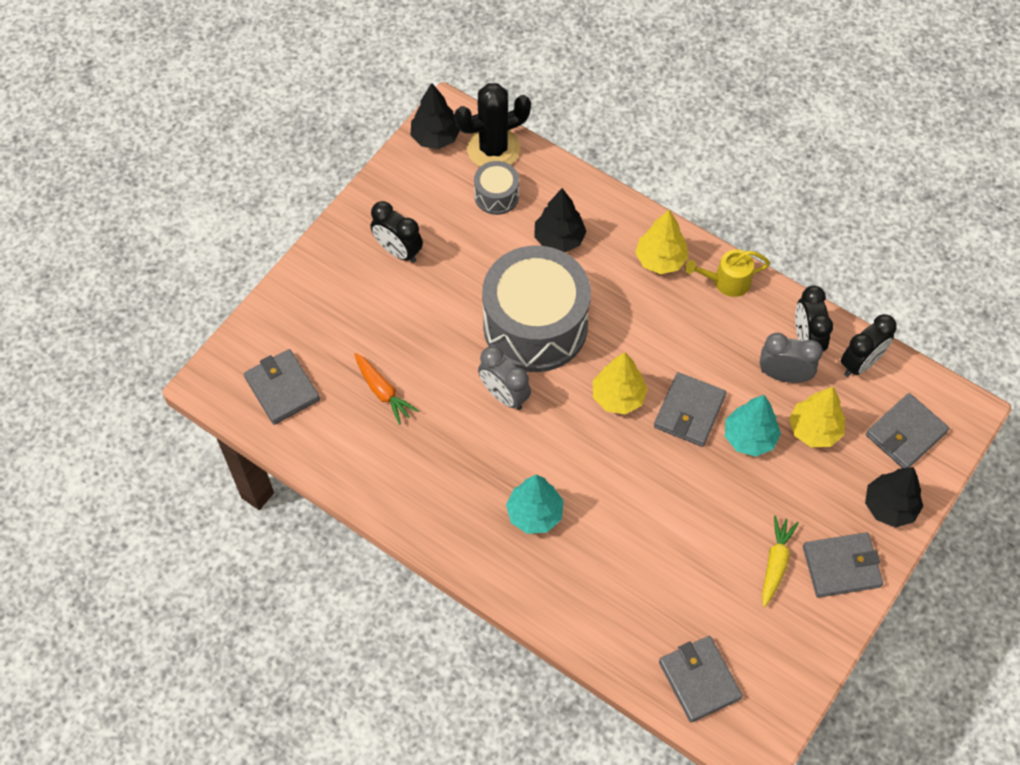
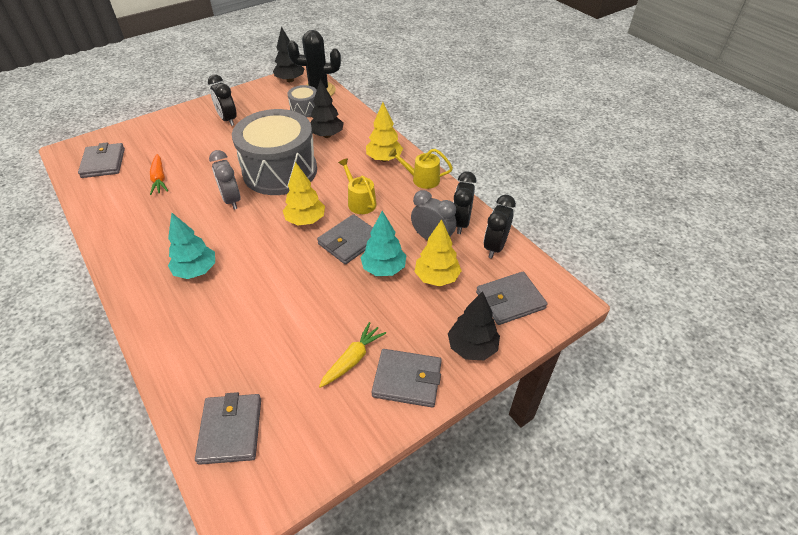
camera: 20 degrees right, 15 degrees down
black clock [841,314,897,377] -> black clock turned 135 degrees clockwise [484,195,516,258]
none -> yellow watering can [338,158,377,214]

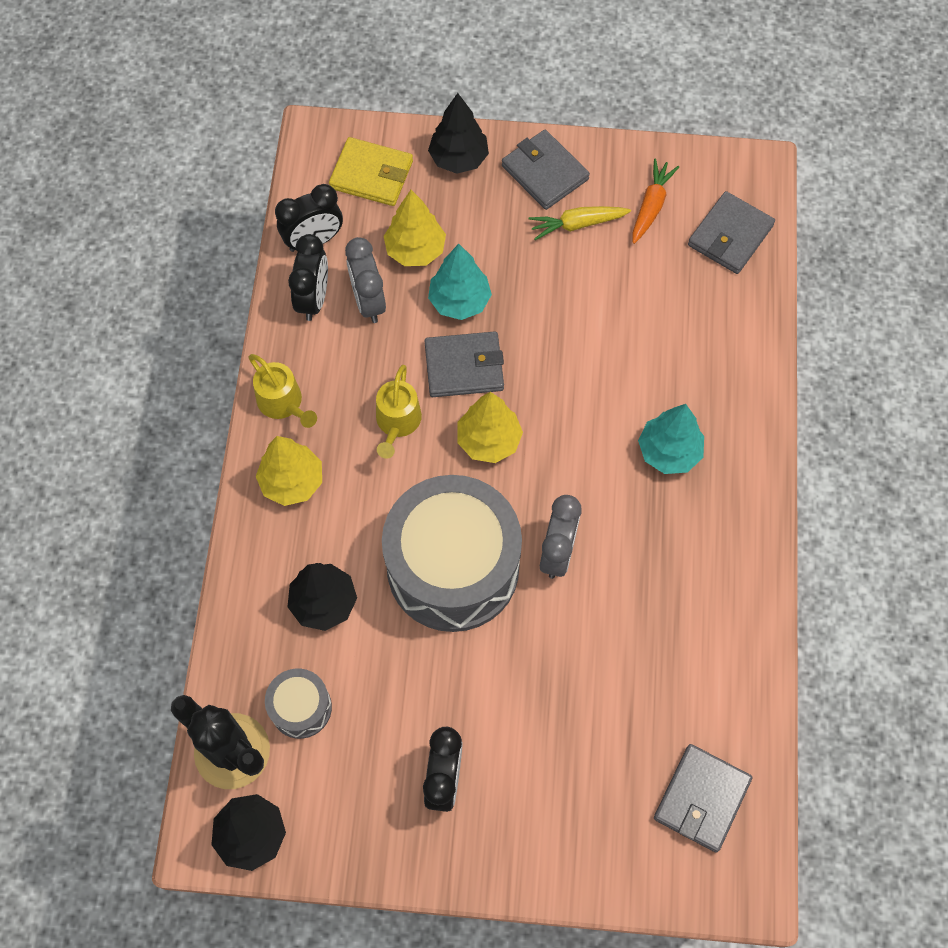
camera: 140 degrees left, 20 degrees up
orange carrot [150,154,168,195] -> orange carrot moved to [632,159,679,244]
black clock [453,171,476,234] -> black clock turned 45 degrees counterclockwise [288,234,328,321]
grey wallet [476,272,547,325] -> yellow wallet [329,137,413,206]

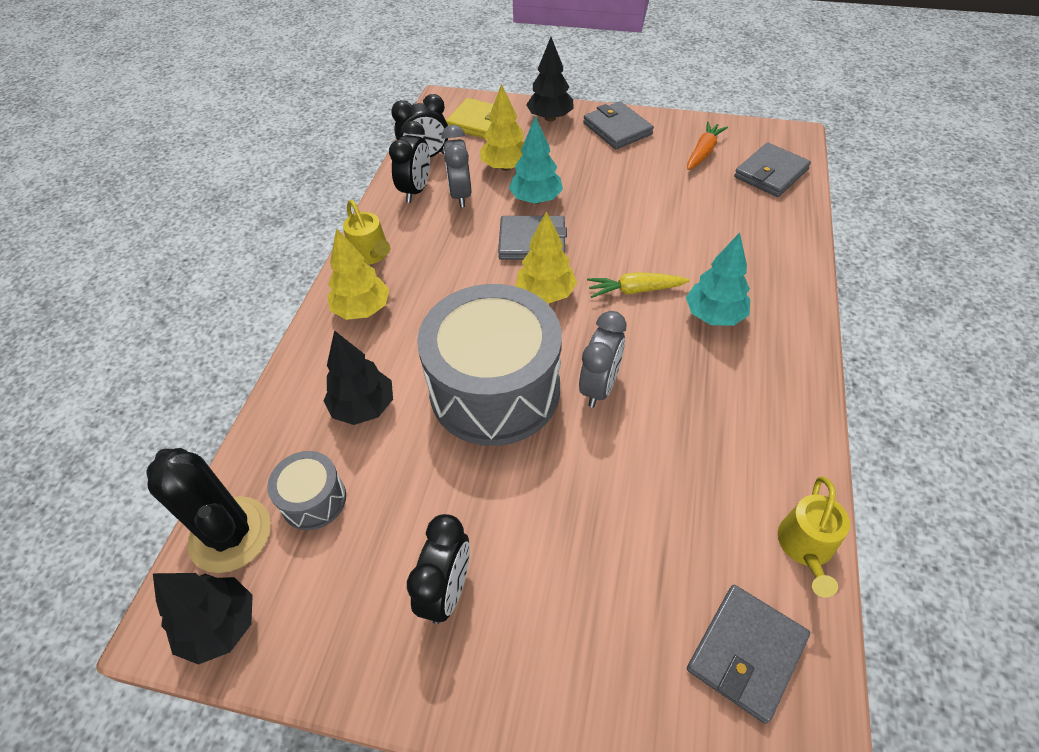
camera: 10 degrees right, 15 degrees down
yellow watering can [376,365,422,459] -> yellow watering can moved to [778,476,850,598]
yellow carrot [529,206,631,240] -> yellow carrot moved to [587,272,690,298]

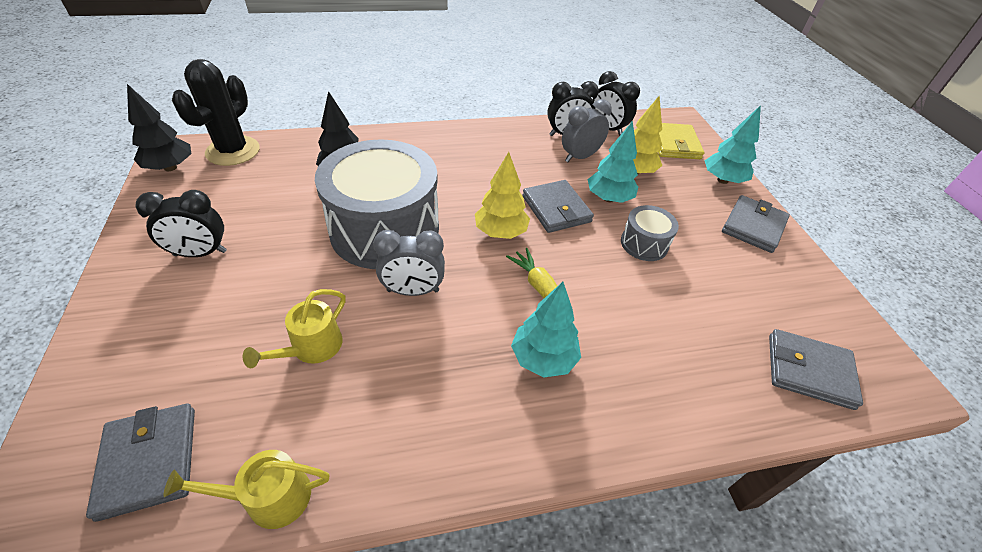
camera: 60 degrees right, 5 degrees down
grey drum [267,451,346,530] -> grey drum moved to [621,205,679,261]
yellow tree [328,228,389,320] -> none
yellow watering can [343,200,390,265] -> yellow watering can moved to [243,289,346,368]
black tree [526,37,574,121] -> turquoise tree [705,105,761,184]
orange carrot [687,121,728,170] -> none
grey wallet [687,585,810,724] -> grey wallet turned 60 degrees clockwise [86,403,195,522]

